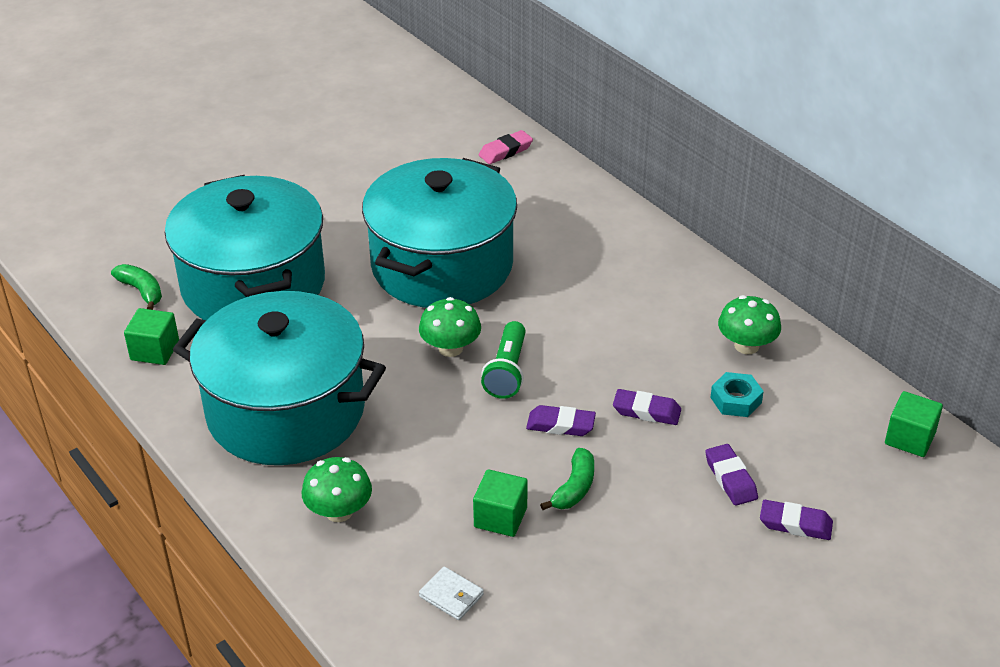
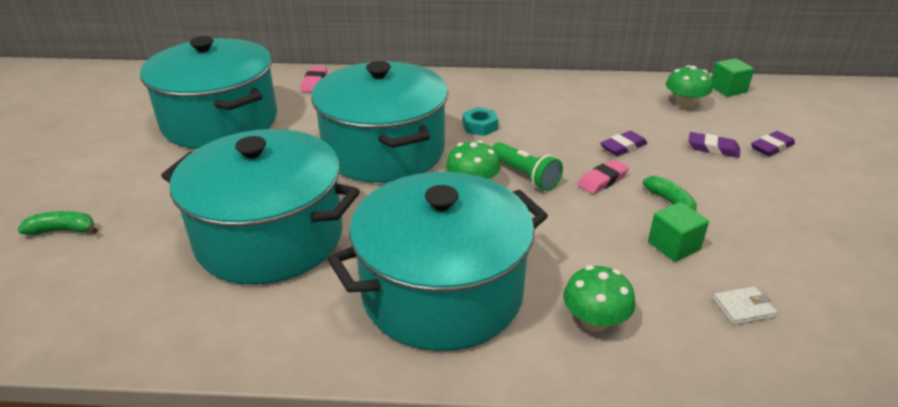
camera: 50 degrees left, 5 degrees down
green banana [111,264,162,310] -> green banana moved to [17,211,98,235]
green cube [124,308,179,365] -> none
purple eraser [526,405,596,436] -> pink eraser [578,159,629,194]
turquoise nut [710,372,764,417] -> turquoise nut moved to [463,107,498,136]
green mushroom [718,295,781,354] -> green mushroom moved to [666,65,713,109]
none -> turquoise pot [140,36,277,149]

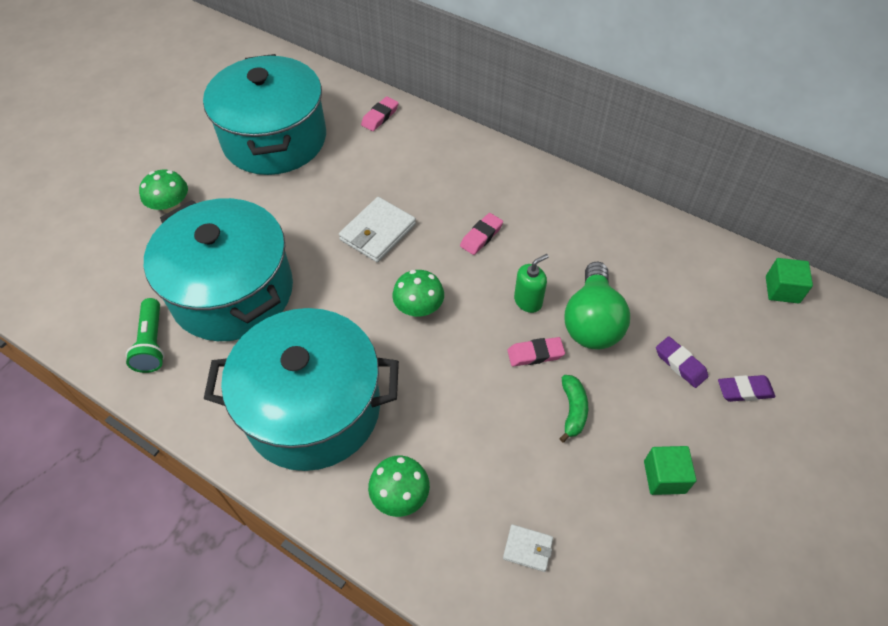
camera: 30 degrees right, 20 degrees up
green banana [17,211,98,235] -> none
turquoise pot [311,61,448,183] -> white wallet [339,197,416,262]
turquoise nut [463,107,498,136] -> pink eraser [460,213,503,255]
green flashlight [492,142,563,191] -> green flashlight moved to [126,298,165,373]
purple eraser [600,131,647,156] -> green light bulb [565,262,630,350]
green cube [648,202,709,262] -> green cube moved to [644,446,696,495]
green mushroom [666,65,713,109] -> green mushroom moved to [139,170,188,213]
none -> green soap dispenser [514,254,549,313]

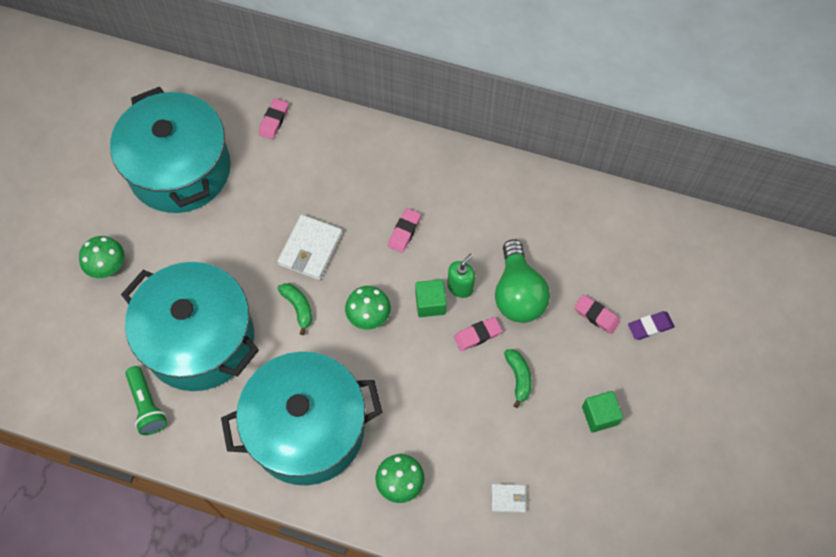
camera: 15 degrees left, 10 degrees up
purple eraser [656,336,708,388] -> pink eraser [574,294,620,334]
green cube [766,258,813,303] -> green cube moved to [415,279,447,317]
none -> green banana [278,283,312,335]

